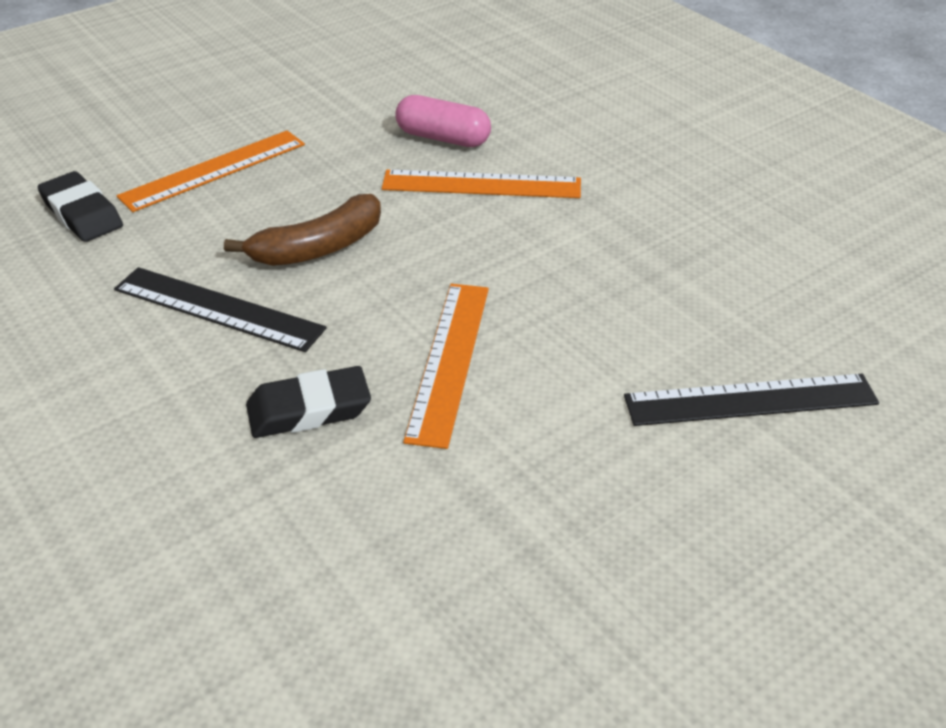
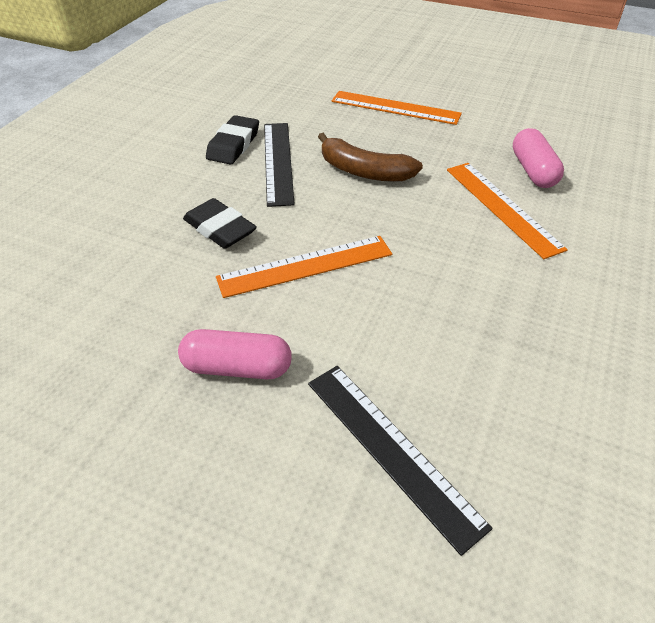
camera: 60 degrees right, 5 degrees up
black eraser [38,171,123,242] -> black eraser moved to [206,115,259,165]
none -> pink capsule [178,329,292,379]

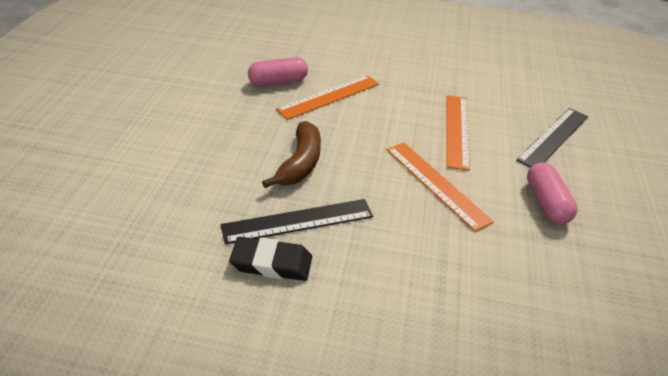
camera: 105 degrees left, 5 degrees down
black eraser [183,198,257,249] -> none
orange ruler [332,91,462,125] -> orange ruler moved to [446,95,470,171]

